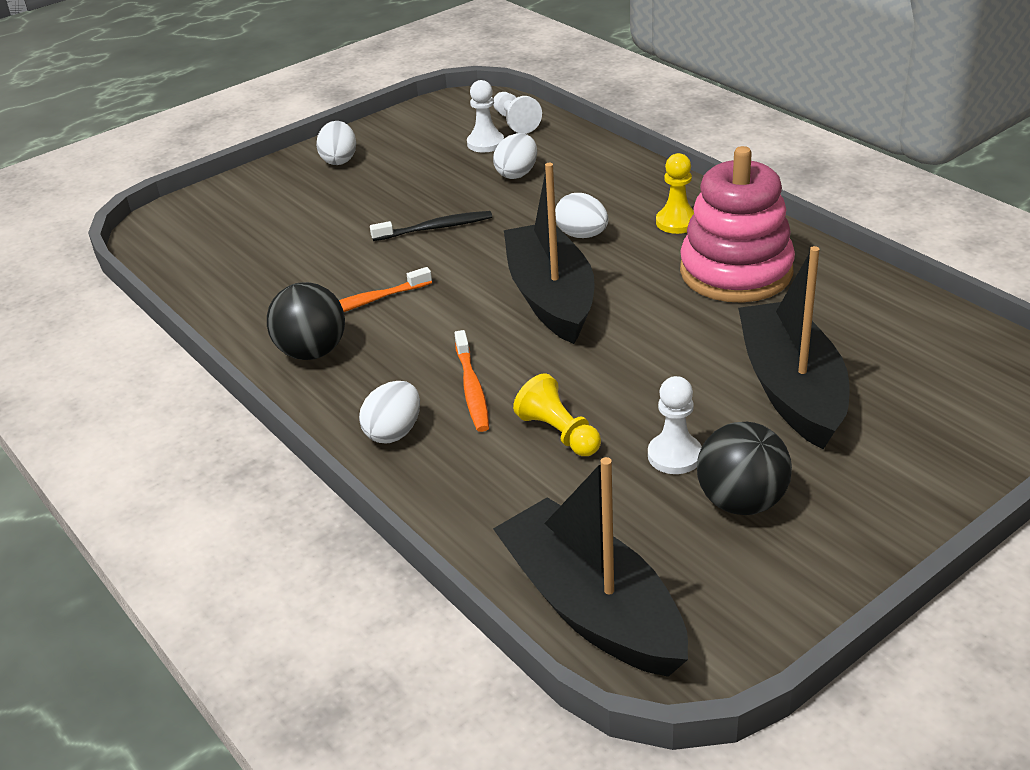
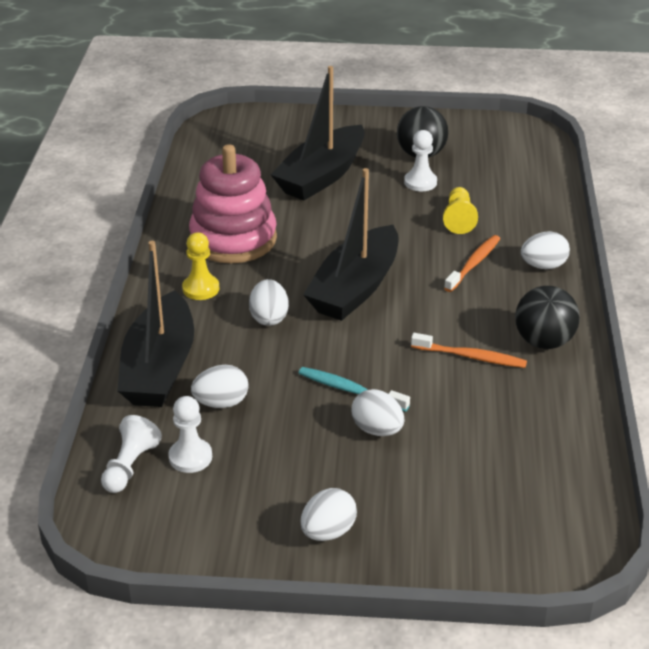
camera: 140 degrees left, 0 degrees up
black toothbrush [370,211,492,241] -> turquoise toothbrush [299,367,410,412]
black boat [493,457,688,677] -> black boat moved to [117,241,194,407]
none -> white egg [351,389,404,436]

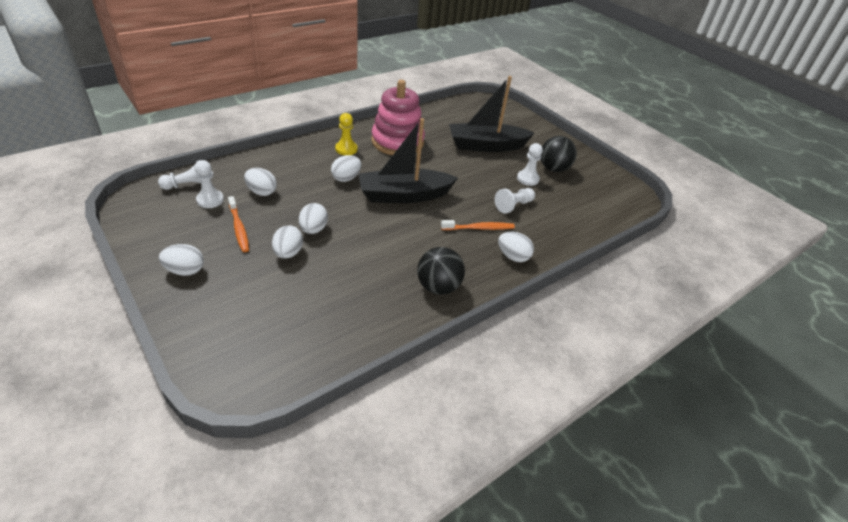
camera: 45 degrees right, 5 degrees up
black boat [117,241,194,407] -> none
turquoise toothbrush [299,367,410,412] -> white egg [299,203,328,234]
orange toothbrush [411,333,527,368] -> orange toothbrush moved to [228,196,249,252]
yellow pawn [443,187,478,234] -> white pawn [495,188,535,214]

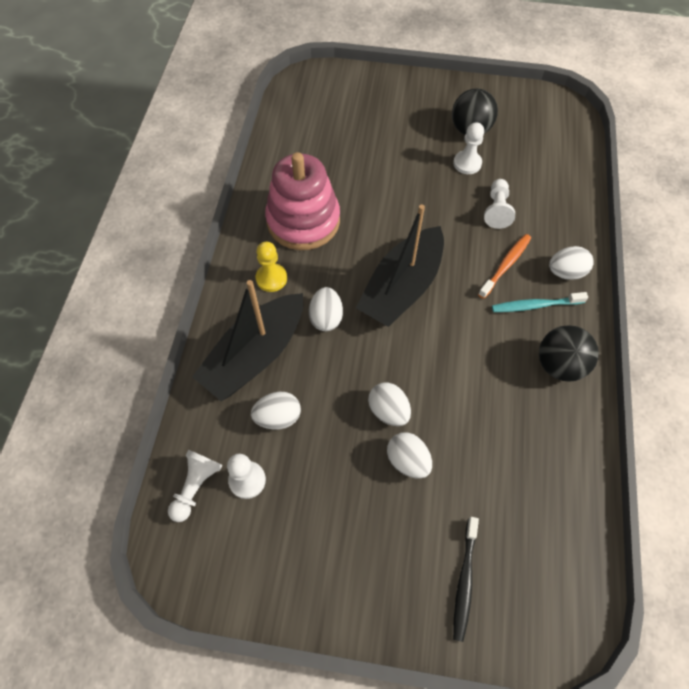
camera: 40 degrees left, 20 degrees up
white egg [159,244,204,276] -> none
orange toothbrush [228,196,249,252] -> none
black boat [449,76,535,152] -> black boat moved to [192,280,303,401]
none -> black toothbrush [453,517,479,642]
none -> turquoise toothbrush [492,292,588,312]

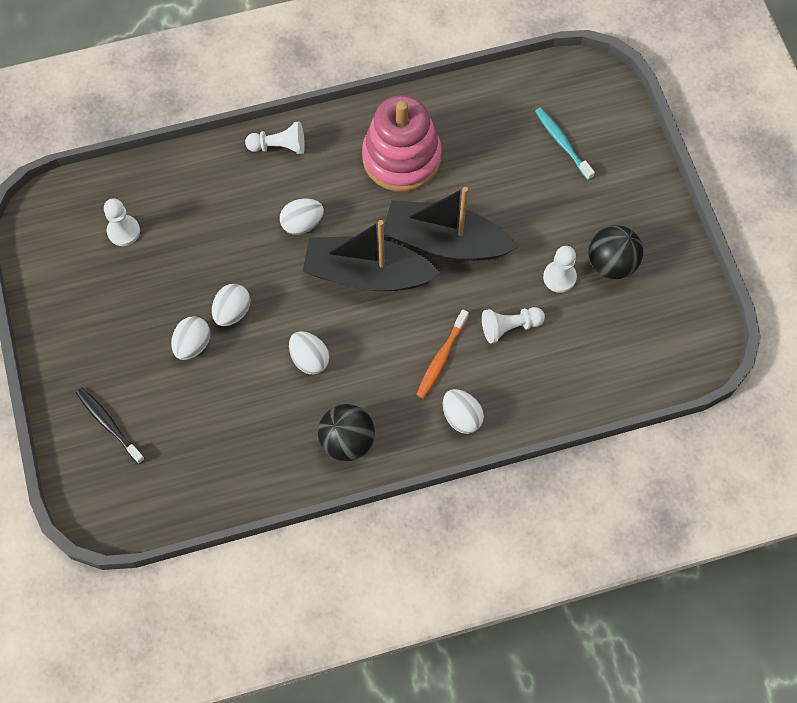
camera: 65 degrees right, 5 degrees up
white pawn [168,450,223,522] -> white pawn moved to [245,122,305,154]
black boat [192,280,303,401] -> black boat moved to [384,187,518,261]
white egg [251,392,301,429] -> white egg moved to [289,331,329,375]
yellow pawn [256,242,287,292] -> none
black toothbrush [453,517,479,642] -> black toothbrush turned 60 degrees clockwise [76,388,145,464]
orange toothbrush [478,234,531,299] -> orange toothbrush turned 105 degrees clockwise [416,309,469,398]
turquoise toothbrush [492,292,588,312] -> turquoise toothbrush moved to [535,107,595,180]

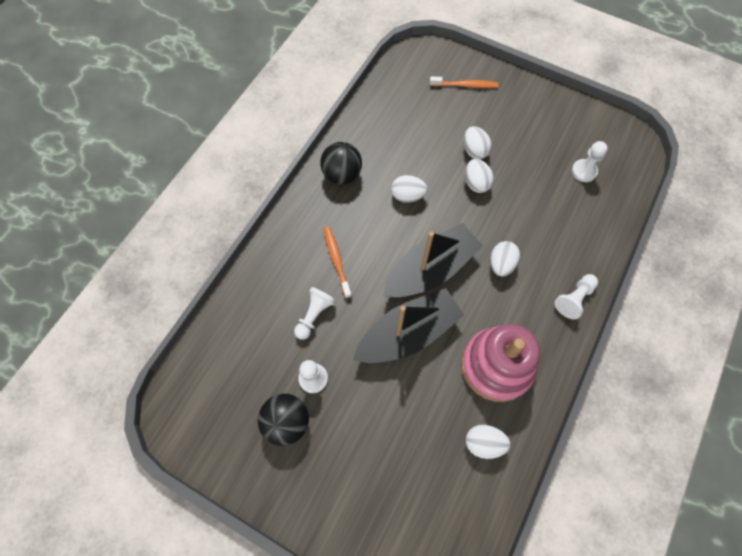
camera: 135 degrees right, 0 degrees up
black toothbrush [76,388,145,464] -> orange toothbrush [430,77,499,88]
white egg [443,389,484,434] -> white egg moved to [466,424,510,459]
turquoise toothbrush [535,107,595,180] -> none

